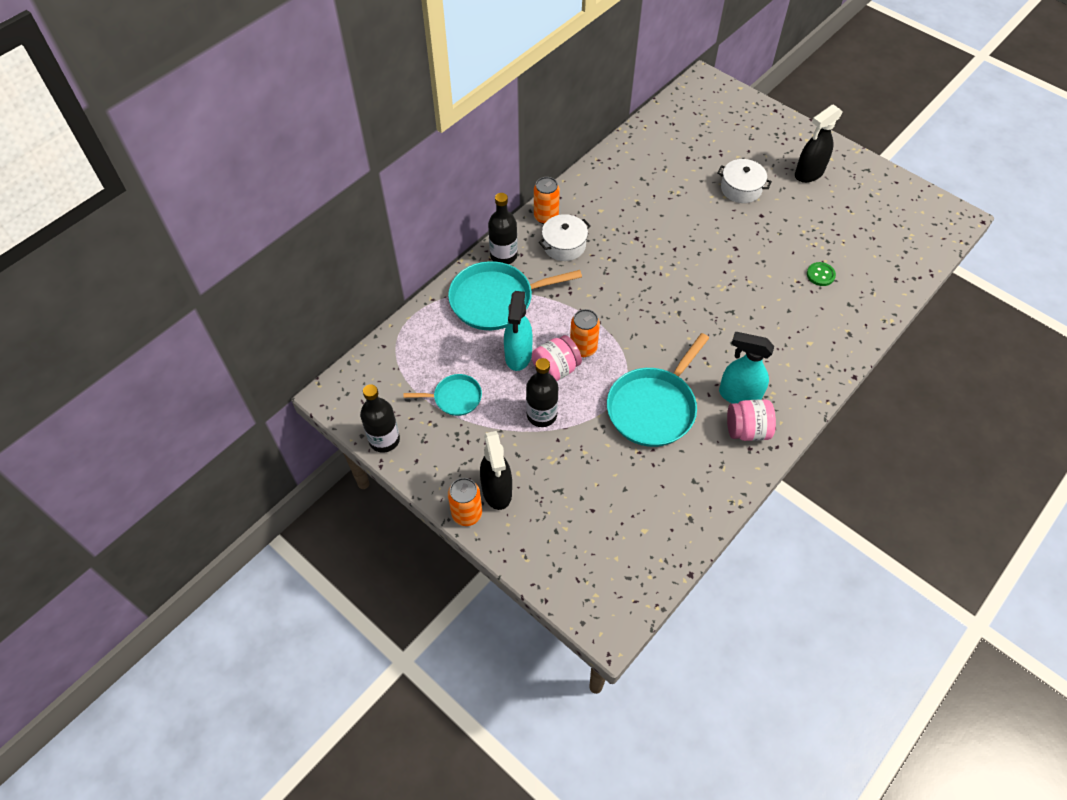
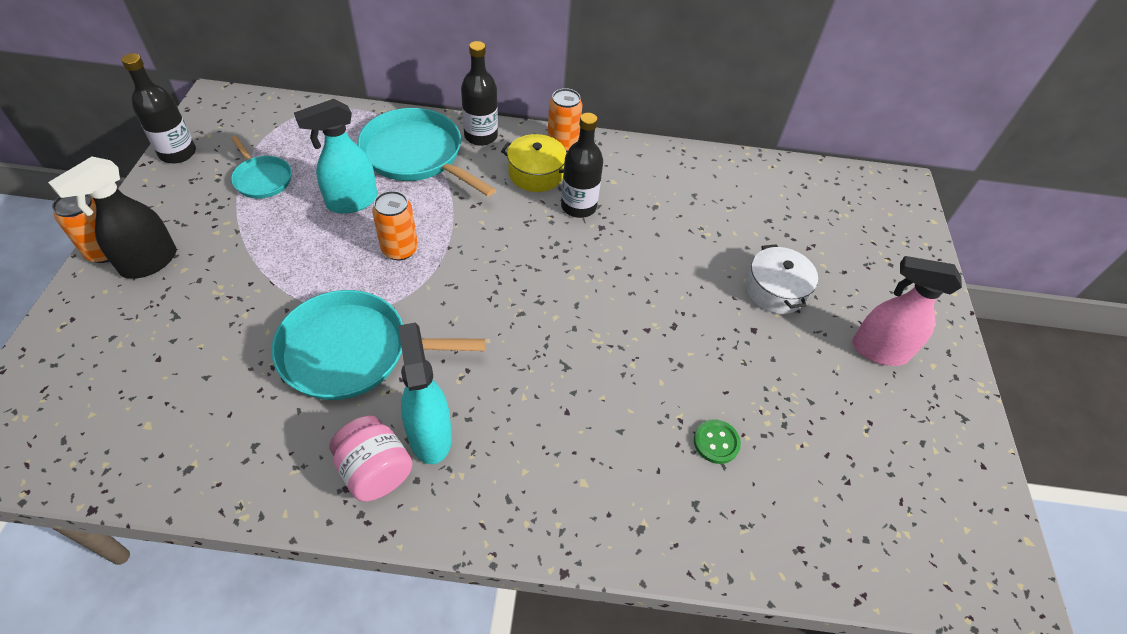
camera: 50 degrees right, 5 degrees down
black bottle [526,358,559,427] -> black bottle moved to [561,113,603,218]
pink jar [532,335,582,381] -> none
white pot [539,214,591,261] -> yellow pot [501,134,567,192]
black spray bottle [795,104,843,183] -> pink spray bottle [852,256,962,366]

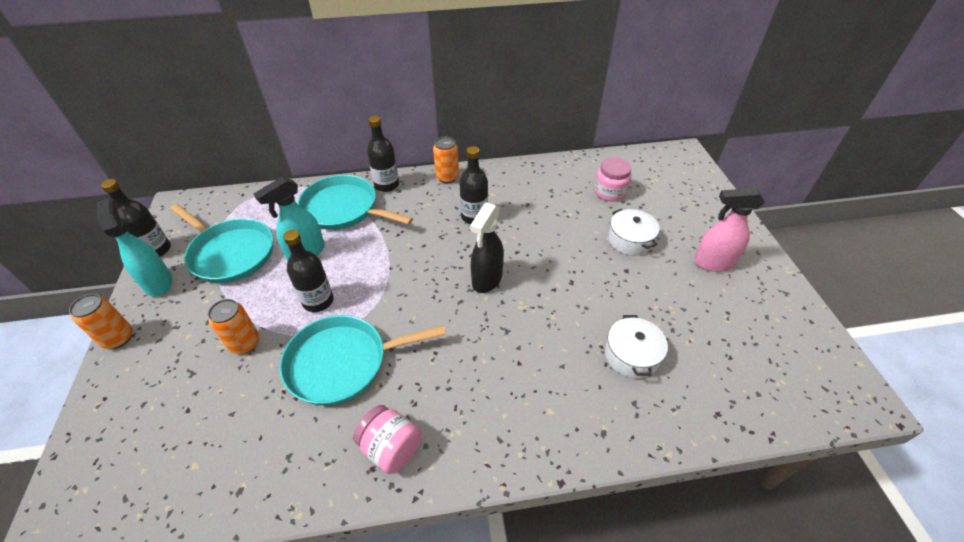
camera: 10 degrees left, 5 degrees down
black spray bottle [48,156,177,279] -> black spray bottle moved to [470,202,504,293]
turquoise pan [231,136,292,199] -> turquoise pan [170,204,273,283], size x1.86
orange can [372,191,418,260] -> orange can moved to [208,299,260,354]
turquoise spray bottle [398,323,452,464] -> turquoise spray bottle moved to [97,198,172,297]
yellow pot [501,134,567,192] -> none
green button [694,419,741,464] -> white pot [605,315,668,378]
none -> black bottle [283,230,334,312]
none -> pink jar [594,157,632,201]

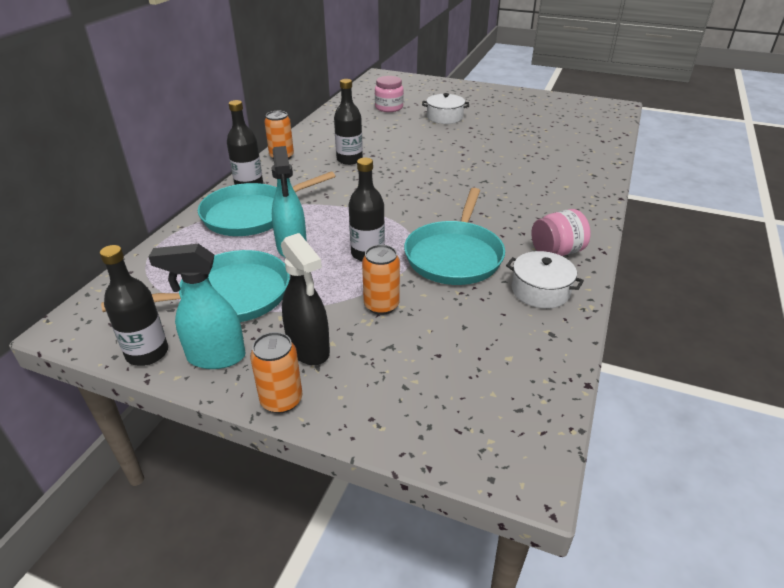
camera: 60 degrees left, 10 degrees down
black spray bottle [470,202,504,293] -> black spray bottle moved to [281,233,330,365]
white pot [605,315,668,378] -> white pot moved to [506,251,584,308]
pink spray bottle [694,188,765,272] -> none

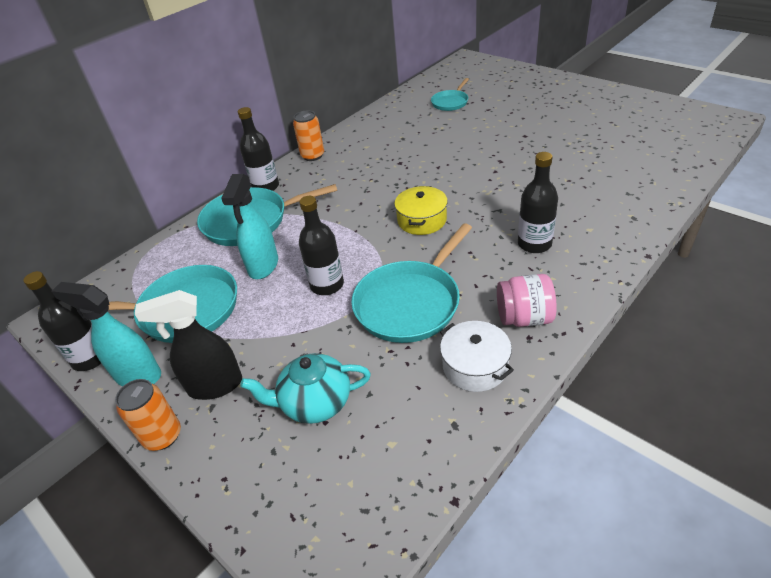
camera: 25 degrees right, 5 degrees up
black spray bottle [281,233,330,365] -> black spray bottle turned 90 degrees clockwise [135,290,242,400]
black bottle [334,79,363,165] -> black bottle moved to [518,152,558,253]
orange can [362,245,400,315] -> none
pink jar [375,76,404,112] -> turquoise pan [431,78,469,111]
white pot [422,93,469,124] -> none
none -> turquoise teapot [240,353,371,424]
none -> yellow pot [394,186,448,235]

